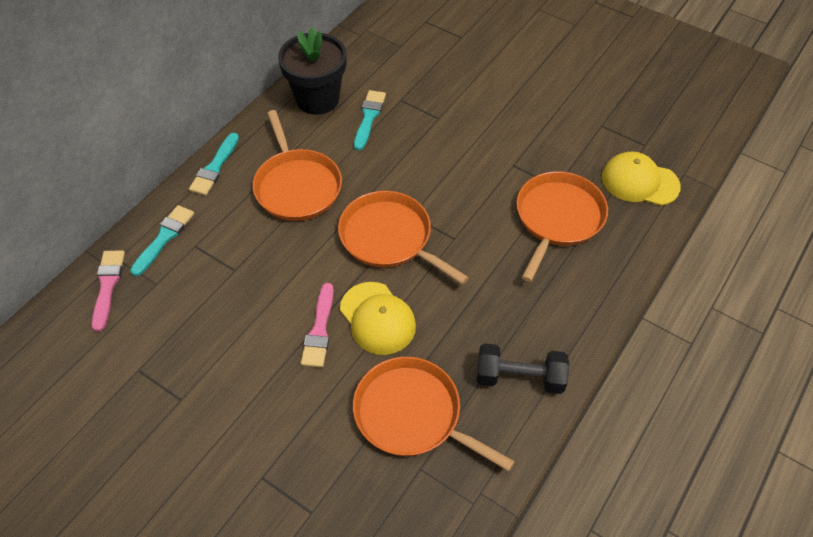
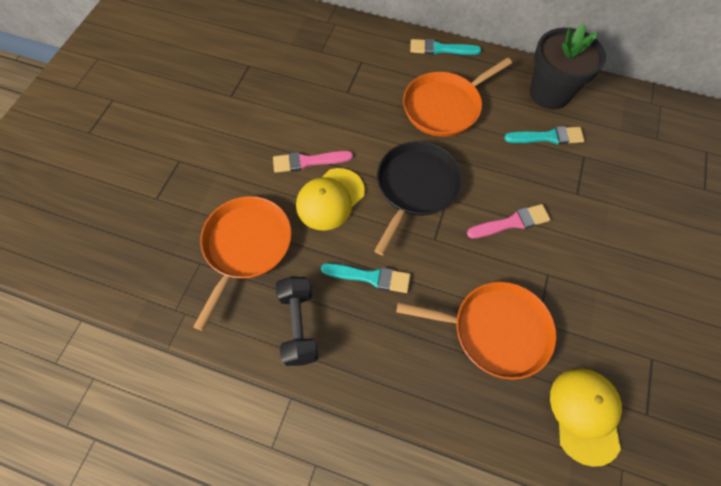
camera: 75 degrees right, 10 degrees up
pink brush [92,250,125,332] -> pink brush moved to [467,204,551,238]
turquoise brush [130,205,194,276] -> turquoise brush moved to [321,263,410,293]
orange pan [338,191,469,284] -> black pan [374,141,463,256]

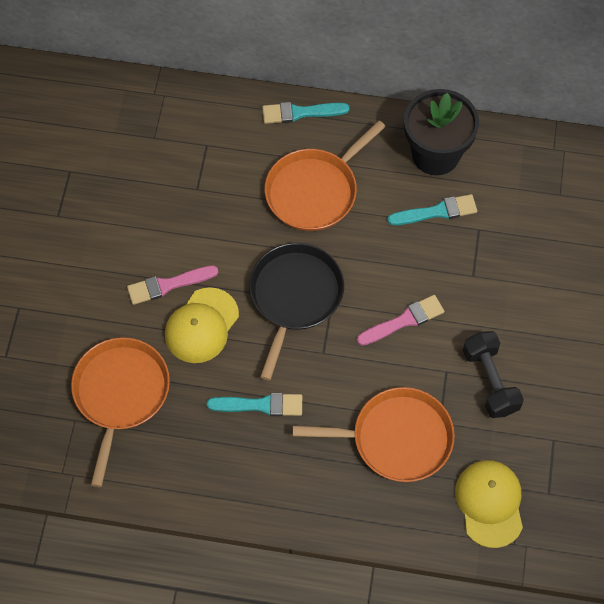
camera: 10 degrees left, 0 degrees up
black dumbbell [276,276,318,366] -> black dumbbell moved to [463,331,524,418]

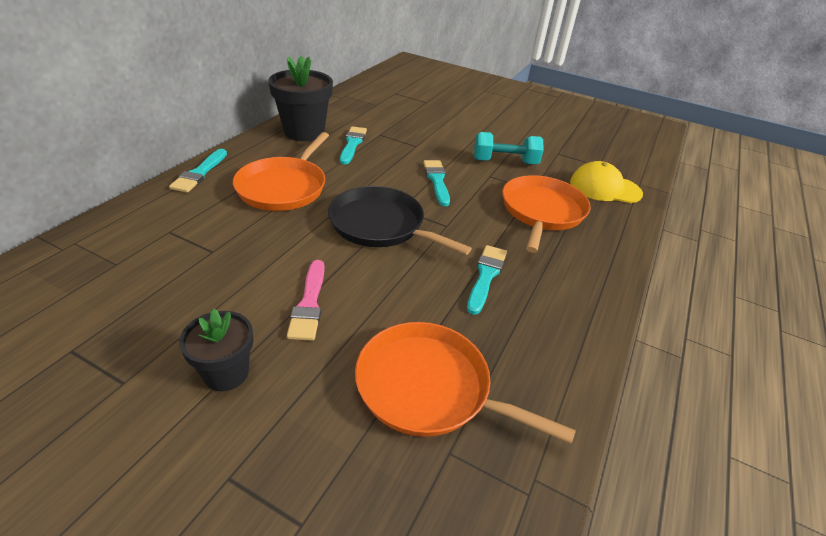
camera: 75 degrees left, 25 degrees down
yellow cap [165,287,239,363] -> none
orange pan [265,121,386,231] -> orange pan turned 45 degrees clockwise [233,132,329,211]
pink brush [357,295,444,346] -> turquoise brush [423,160,450,206]
black dumbbell [463,331,524,418] -> turquoise dumbbell [474,132,544,165]
none -> black flower pot [179,309,253,391]

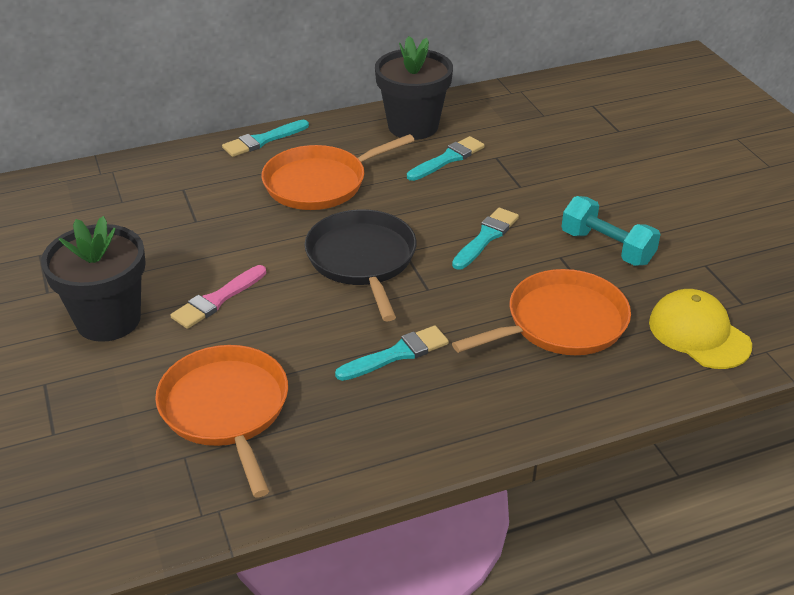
camera: 45 degrees right, 0 degrees up
black flower pot [179,309,253,391] -> black flower pot [41,216,146,342], size x1.67

